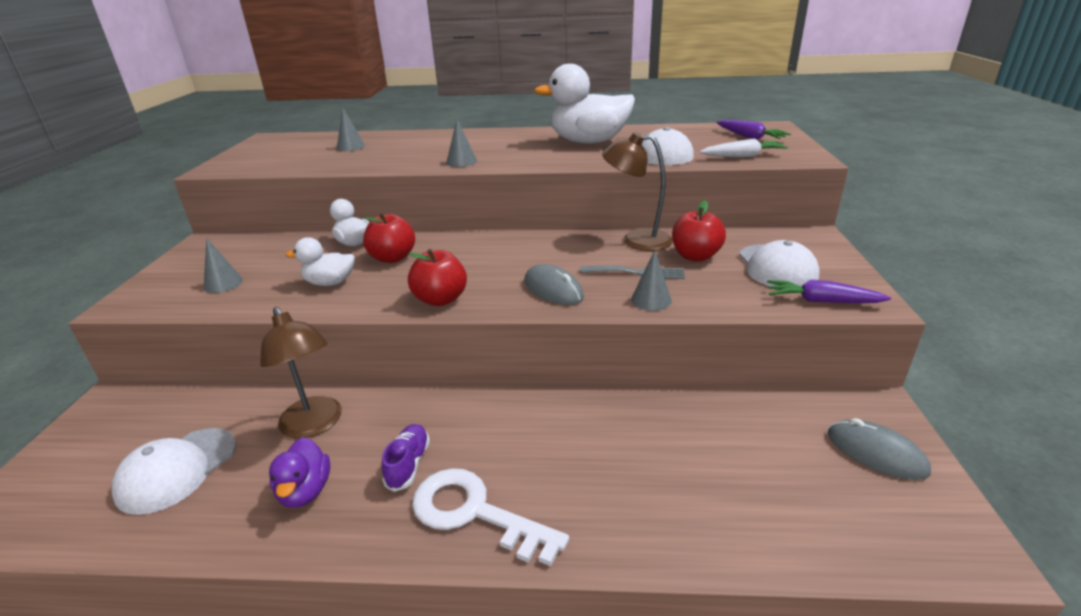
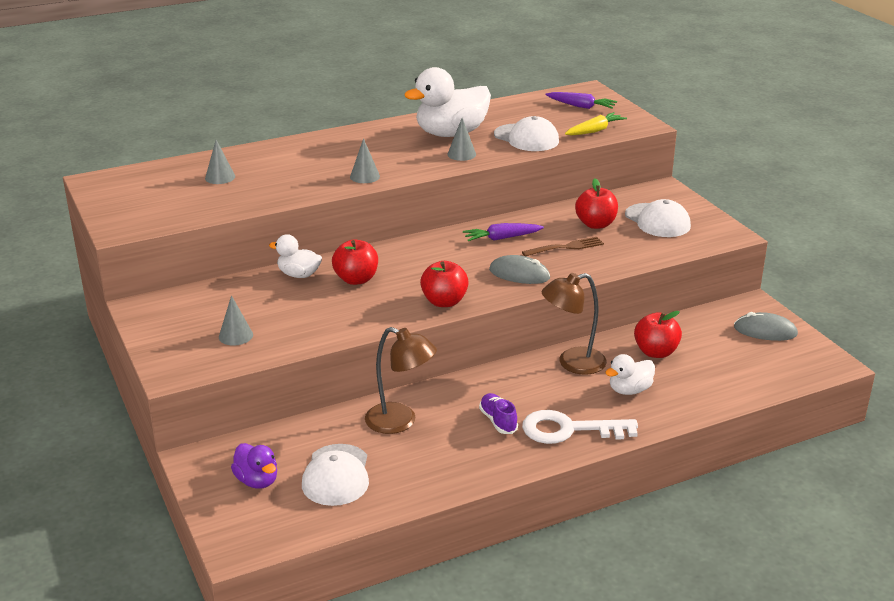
camera: 30 degrees left, 0 degrees up
purple duck [269,437,330,508] -> purple duck moved to [231,443,277,489]
white duck [286,237,355,286] -> white duck moved to [605,354,655,395]
grey fork [580,266,685,279] -> brown fork [522,237,604,256]
brown lamp [602,132,673,251] -> brown lamp moved to [541,273,607,375]
grey cone [631,250,672,311] -> grey cone moved to [447,118,476,161]
white carrot [700,139,788,158] -> yellow carrot [565,112,627,135]
purple carrot [767,279,891,303] -> purple carrot moved to [463,223,544,241]
none -> red apple [634,311,682,358]

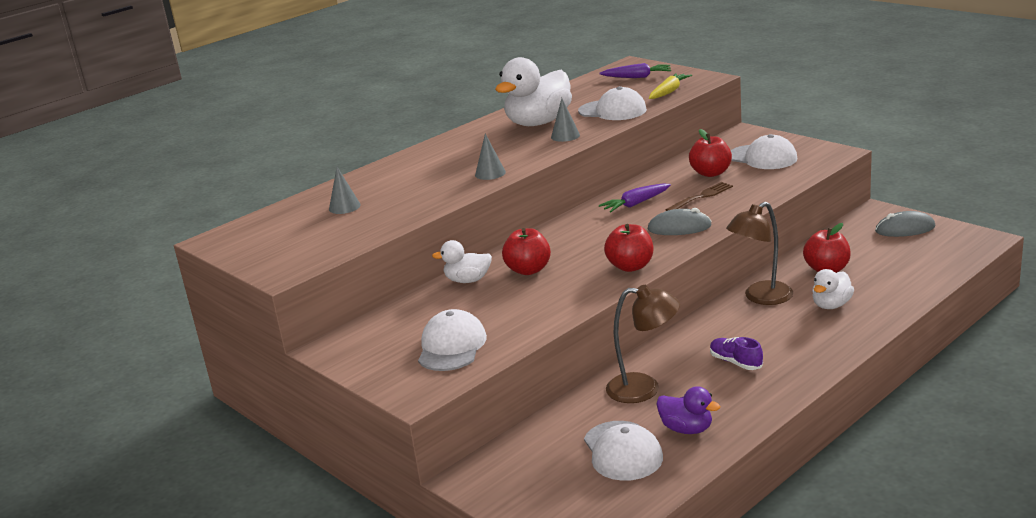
camera: 15 degrees left, 5 degrees down
grey cone [219,295,253,346] -> white cap [418,309,487,371]
purple duck [231,443,277,489] -> purple duck moved to [656,386,720,434]
white key [522,410,638,444] -> none

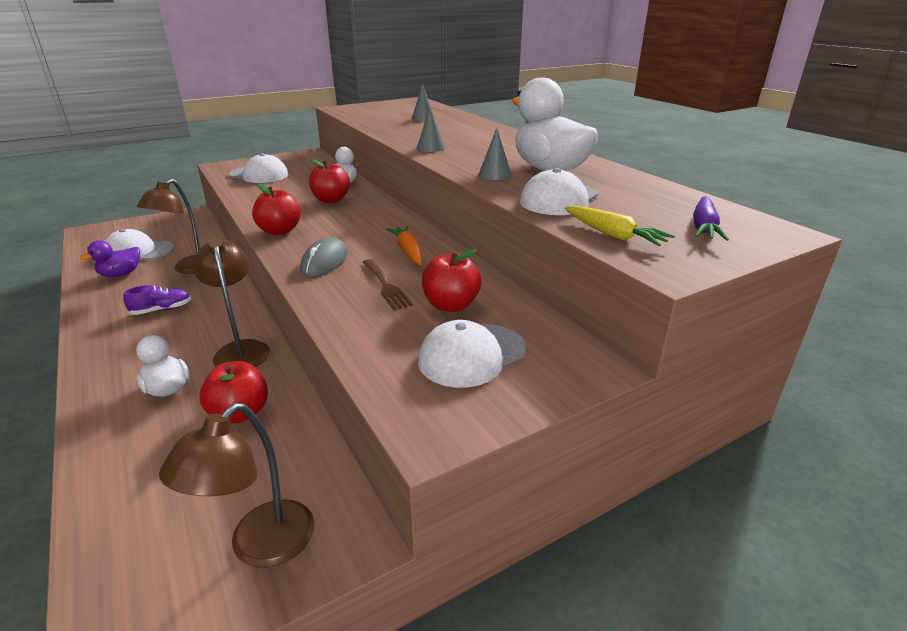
camera: 100 degrees right, 5 degrees up
purple carrot [599,183,671,212] -> orange carrot [386,226,422,265]
grey mouse [875,211,936,237] -> brown lamp [159,403,314,568]

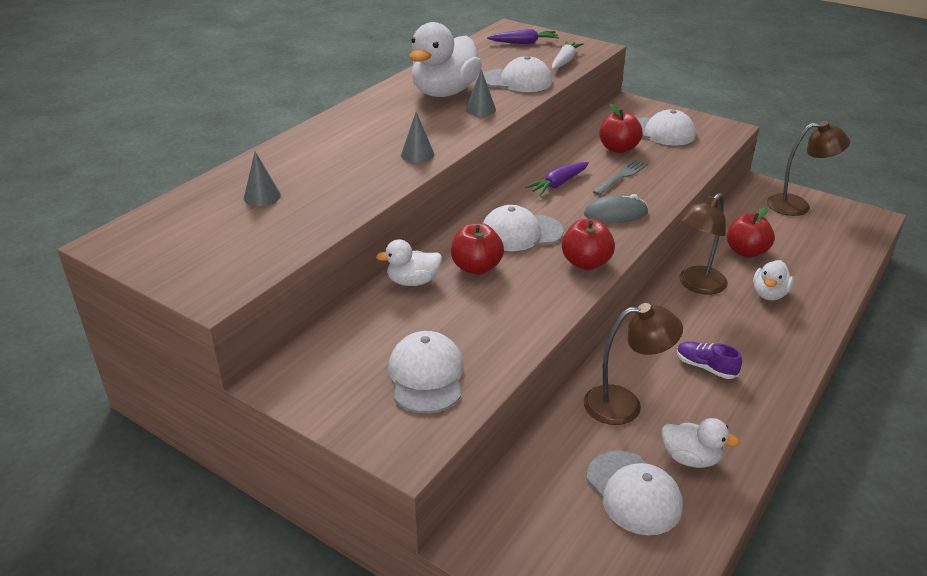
camera: 115 degrees left, 5 degrees up
purple duck [80,240,140,277] -> white duck [662,418,740,468]
brown fork [363,259,413,310] -> grey fork [593,159,648,195]
orange carrot [386,226,422,265] -> purple carrot [525,162,589,196]
yellow carrot [565,206,675,246] -> white carrot [552,41,583,69]
none -> white cap [483,205,564,251]

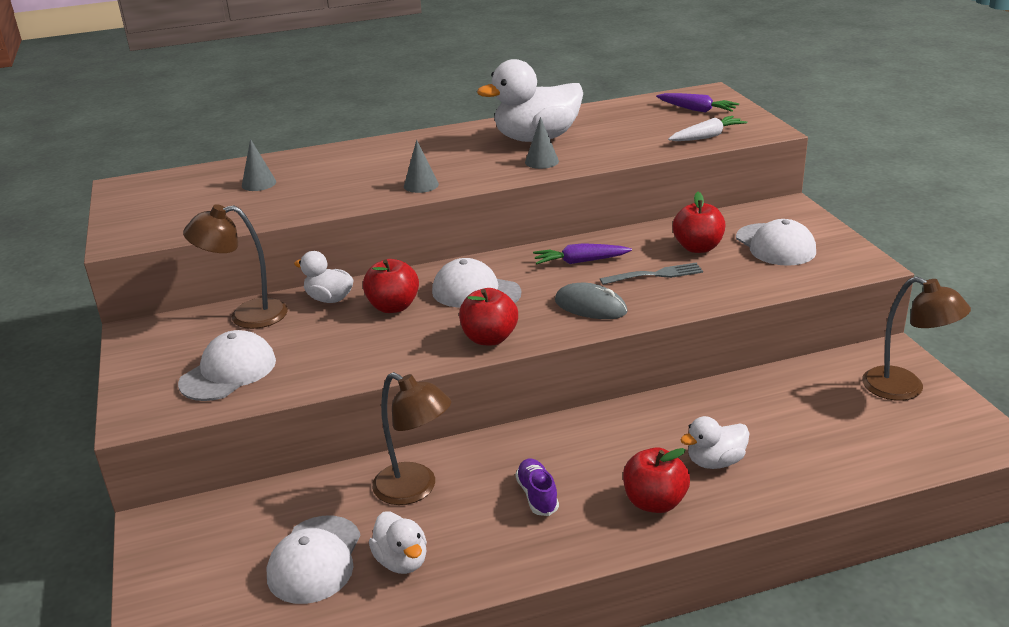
camera: 40 degrees right, 5 degrees down
white cap [483,56,552,92] -> none
brown lamp [679,193,728,295] -> brown lamp moved to [183,204,288,329]
red apple [727,207,775,258] -> red apple moved to [623,447,690,513]

